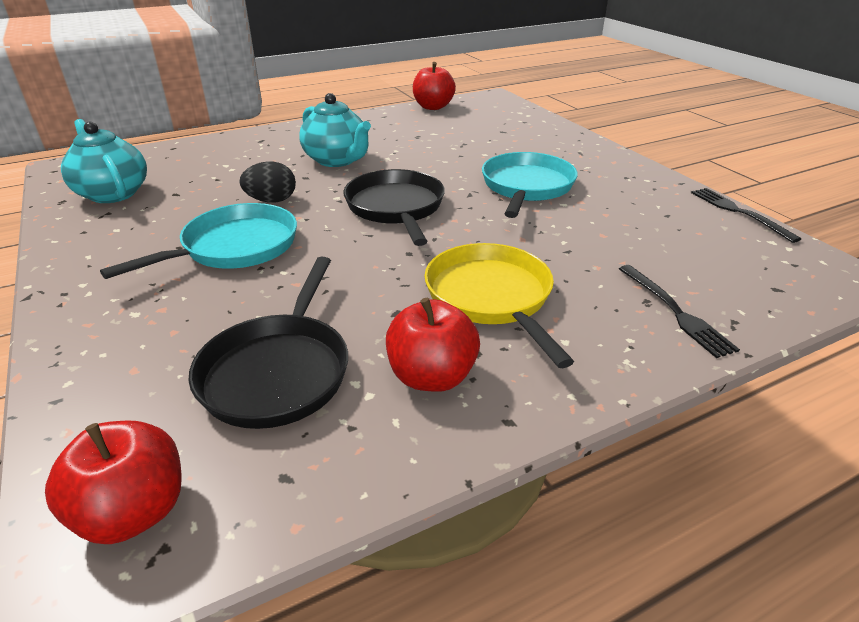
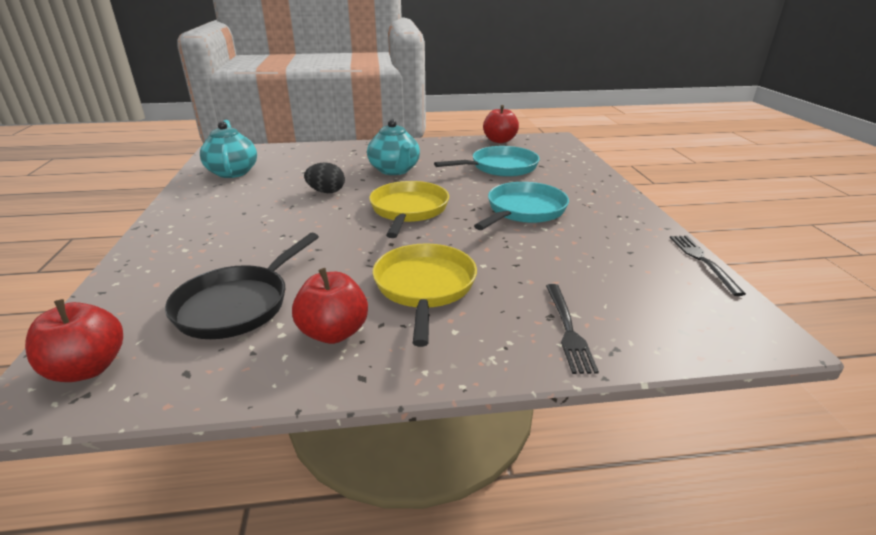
camera: 20 degrees right, 5 degrees down
turquoise pan [100,203,297,279] -> turquoise pan moved to [434,146,540,177]
black pan [343,169,445,246] -> yellow pan [369,181,449,238]

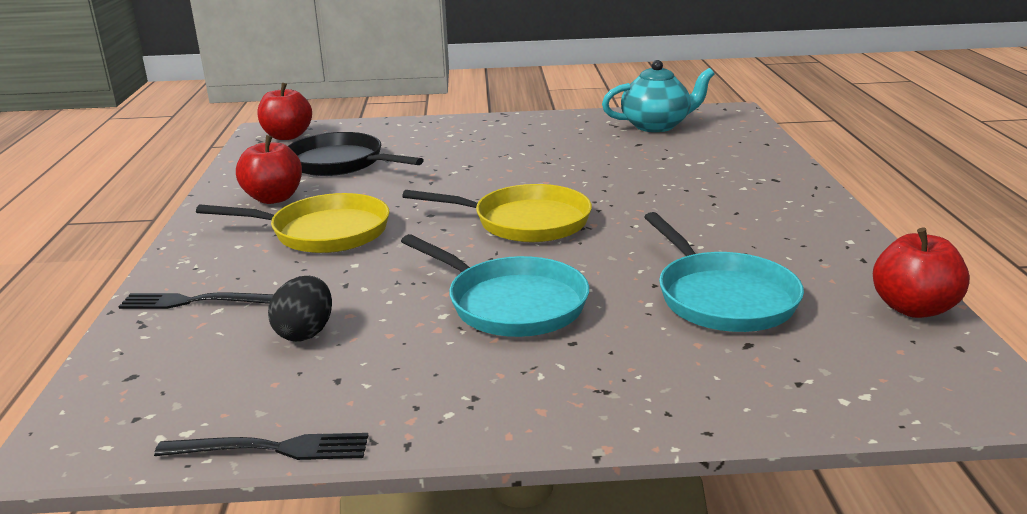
camera: 95 degrees right, 5 degrees down
black egg [304,162,345,193] -> black egg moved to [268,276,332,342]
turquoise teapot [367,119,420,175] -> none

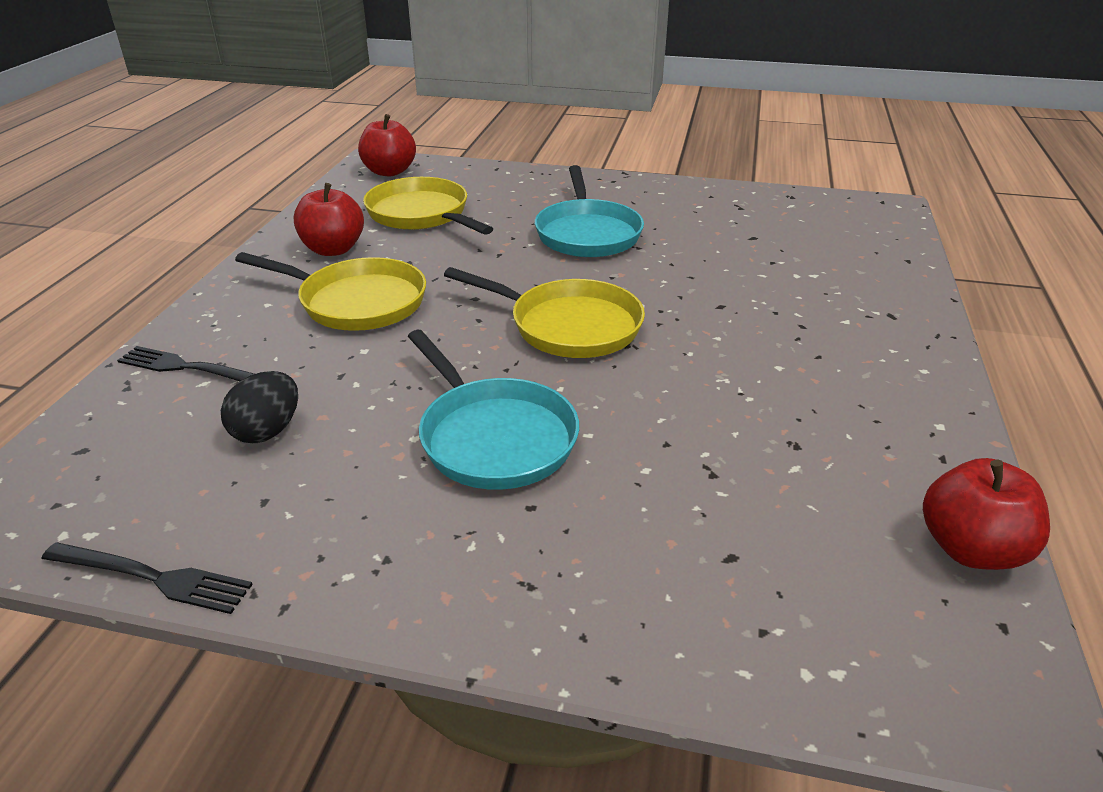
camera: 15 degrees right, 10 degrees up
black pan [288,132,424,176] -> yellow pan [363,177,493,235]
turquoise teapot [602,60,715,132] -> none
turquoise pan [644,212,804,332] -> turquoise pan moved to [535,165,644,257]

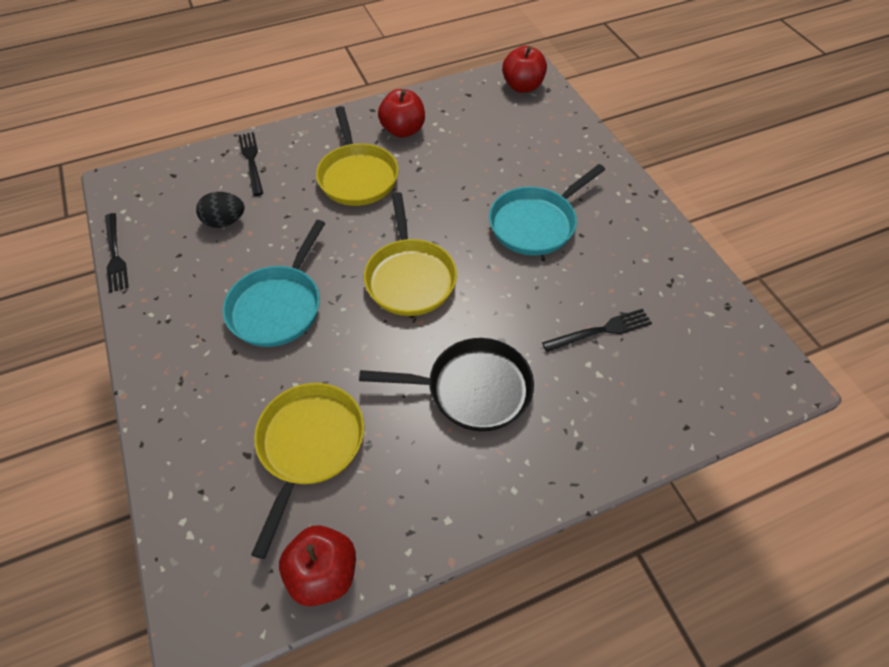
camera: 55 degrees right, 20 degrees up
yellow pan [363,177,493,235] -> yellow pan moved to [251,383,364,559]
none -> black pan [359,338,534,431]
none -> black fork [542,309,652,352]

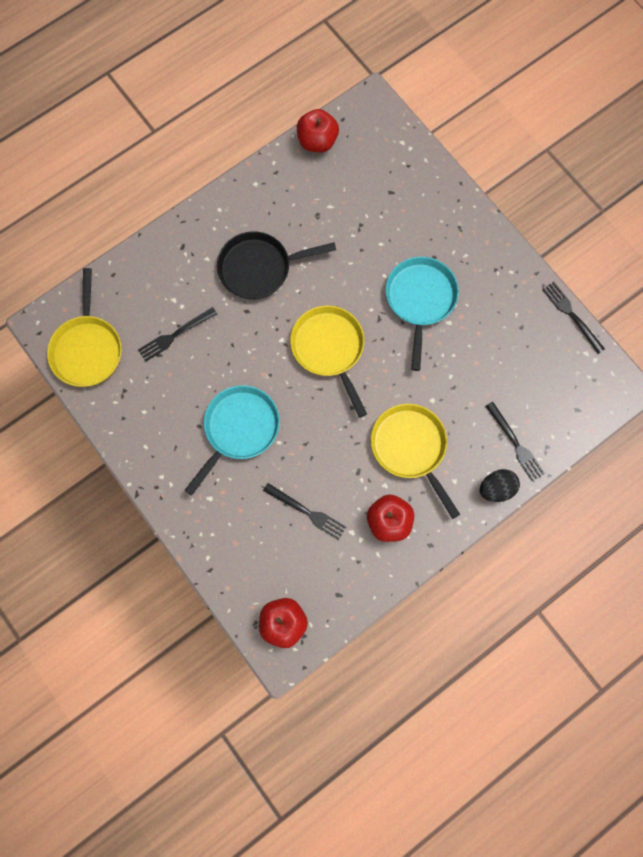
camera: 165 degrees right, 20 degrees up
black egg [196,192,245,228] -> black egg moved to [480,469,520,502]
yellow pan [251,383,364,559] -> yellow pan moved to [47,268,122,387]
none -> black fork [263,483,346,540]

